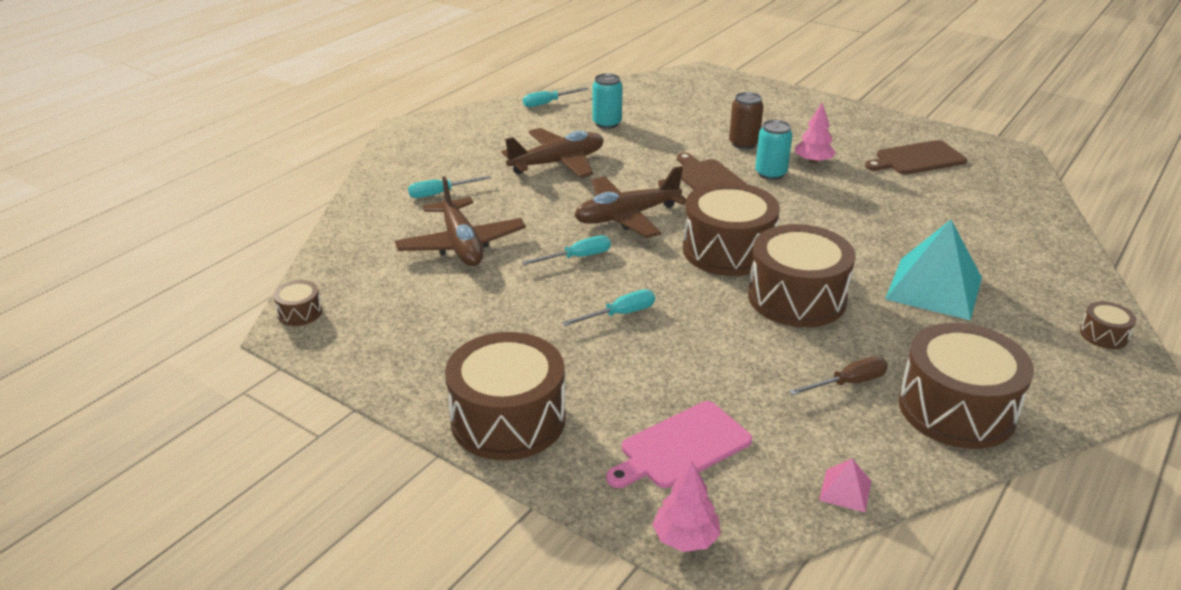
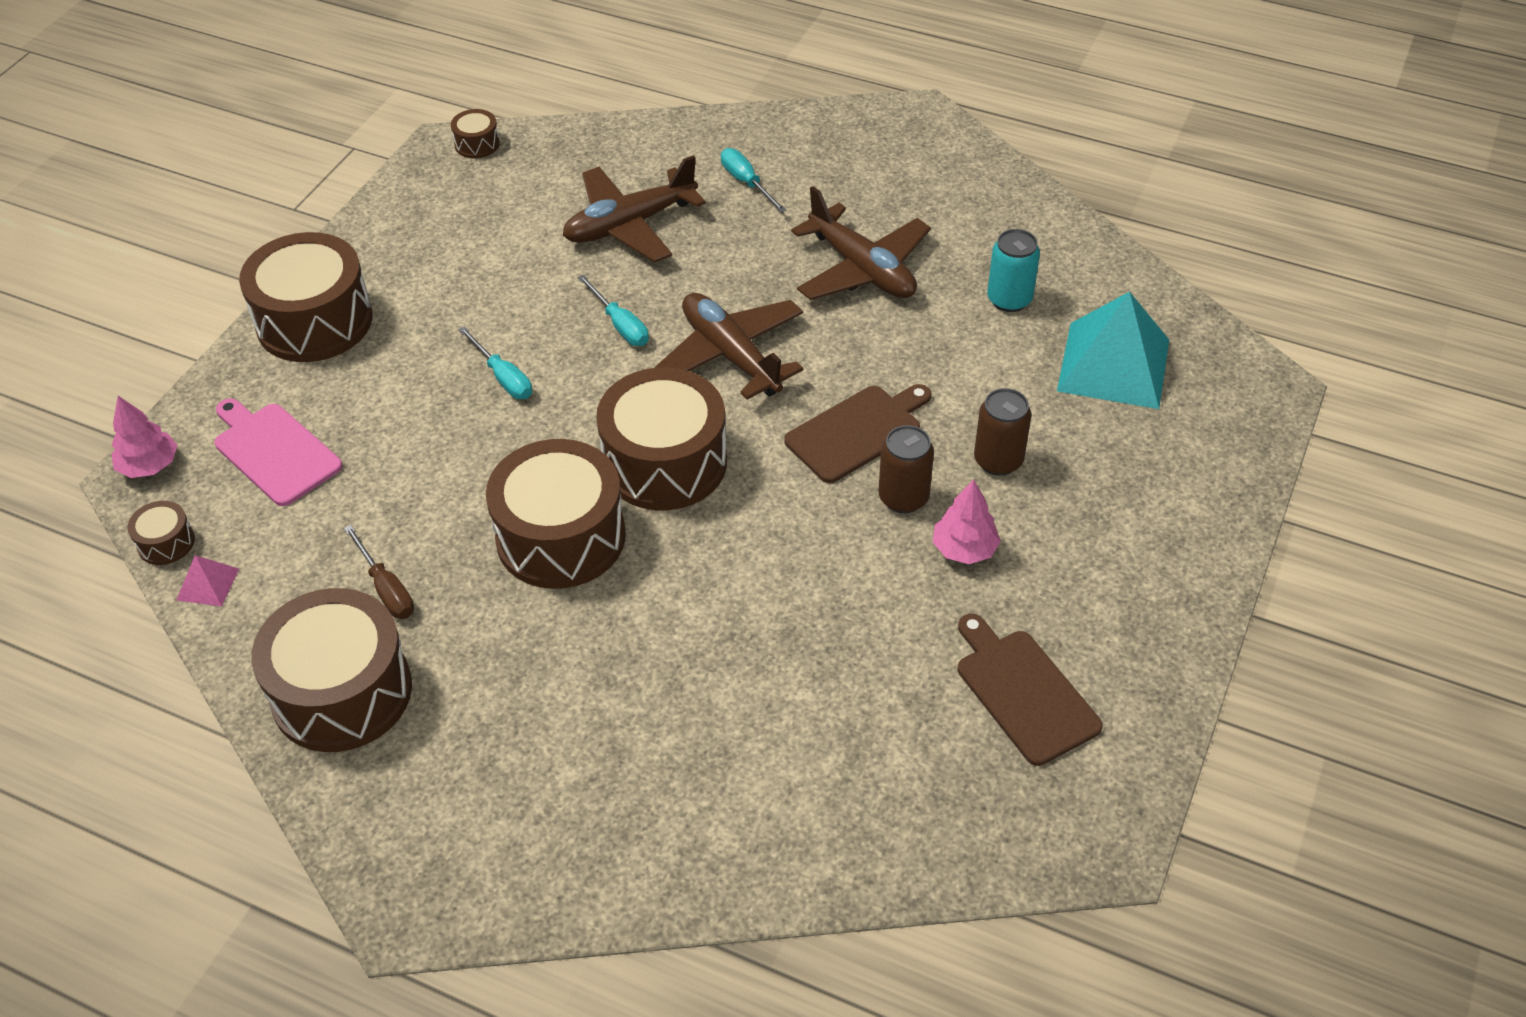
camera: 80 degrees right, 15 degrees up
turquoise screwdriver [523,87,588,107] -> none
turquoise can [755,120,792,180] -> brown can [878,425,934,513]
turquoise pyramid [885,220,982,320] -> turquoise pyramid moved to [1057,292,1169,409]
brown drum [1080,301,1136,349] -> brown drum moved to [127,501,195,565]

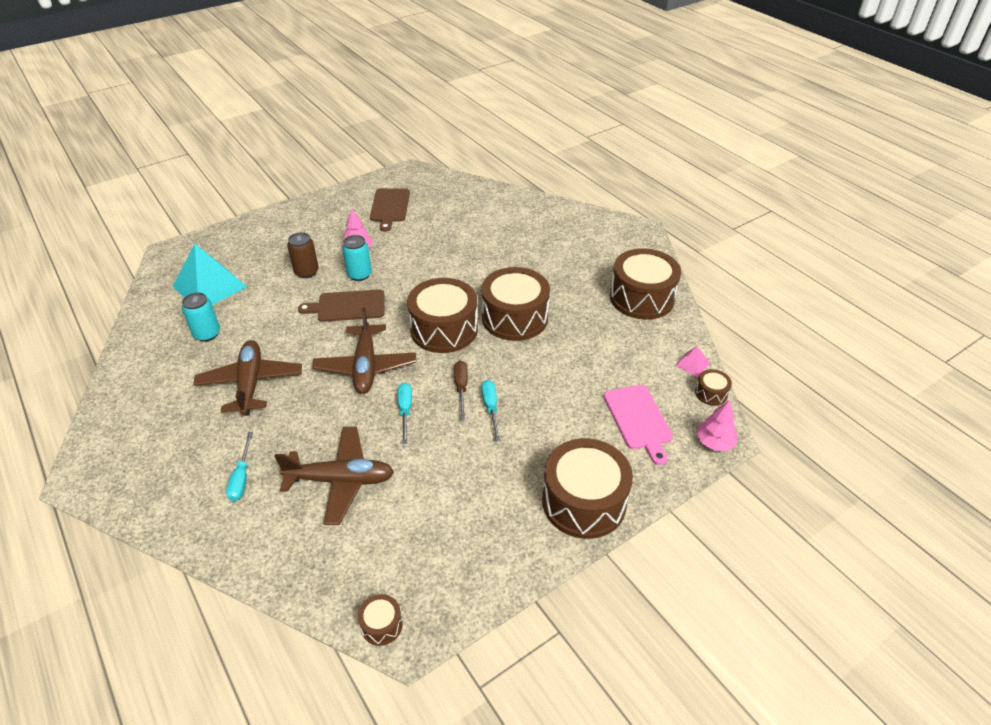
camera: 150 degrees left, 5 degrees down
brown screwdriver [344,525,414,619] -> brown screwdriver moved to [454,361,468,419]
brown can [878,425,934,513] -> turquoise can [342,235,372,281]

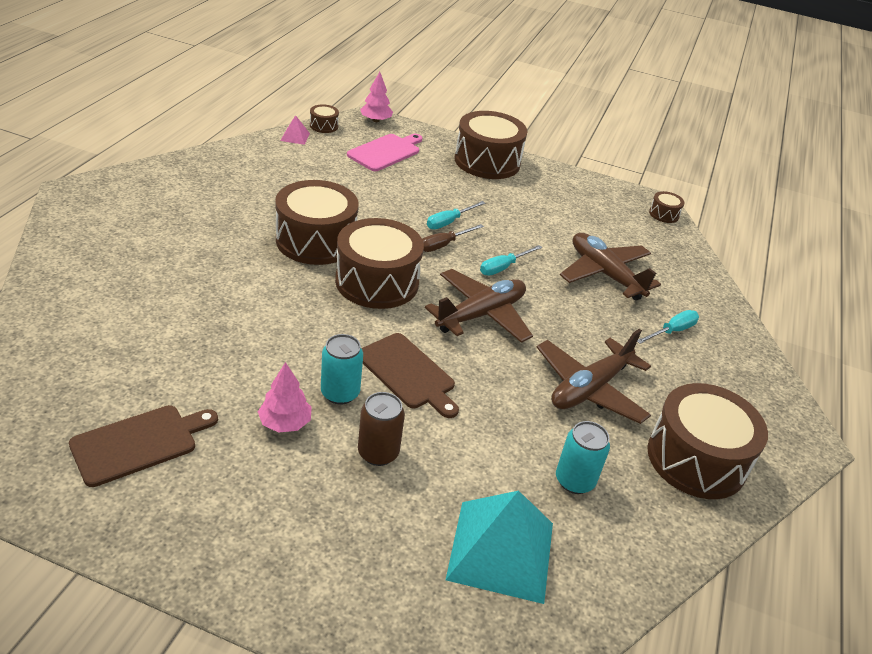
camera: 130 degrees left, 5 degrees down
brown drum [610,248,681,320] -> brown drum moved to [647,383,768,499]

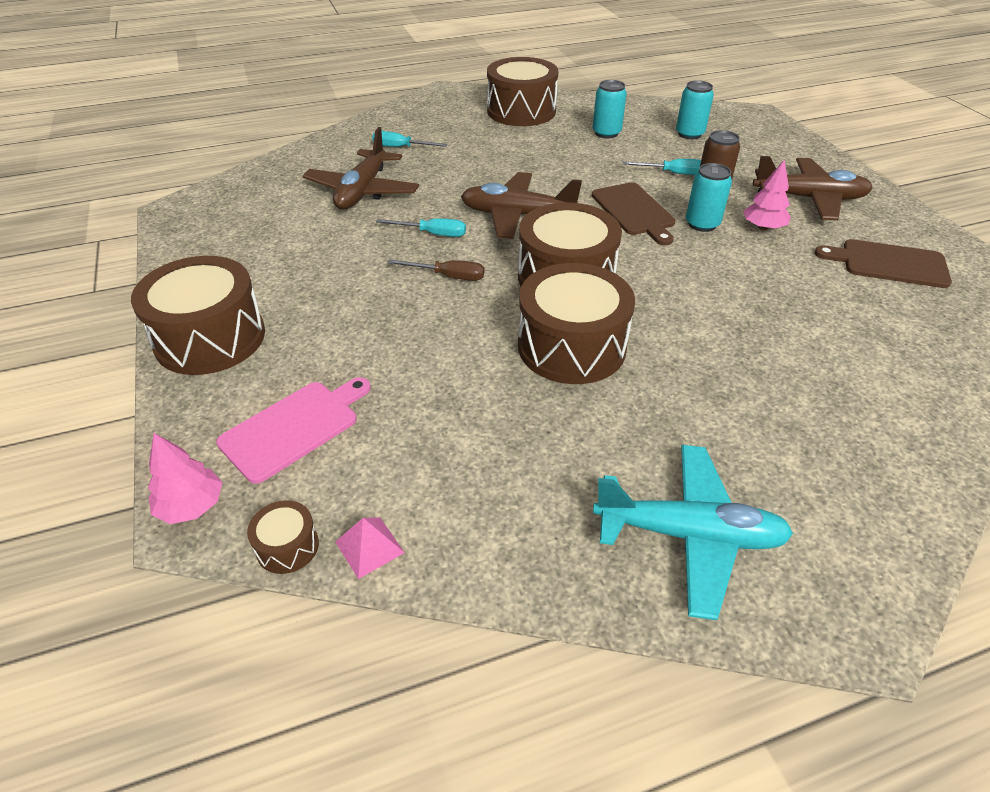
camera: 125 degrees left, 5 degrees up
pink cutting board [347,134,422,171] -> pink cutting board turned 135 degrees clockwise [216,377,371,484]
brown cutting board [362,333,459,418] -> brown cutting board turned 150 degrees clockwise [592,182,676,245]
turquoise screwdriver [427,201,485,229] -> turquoise screwdriver moved to [622,159,701,175]
turquoise pyramid [446,491,553,604] -> turquoise can [676,80,714,139]
brown plane [537,329,651,424] -> brown plane moved to [753,156,873,220]
brown drum [649,191,685,223] -> none
none -> turquoise plane [593,445,793,620]

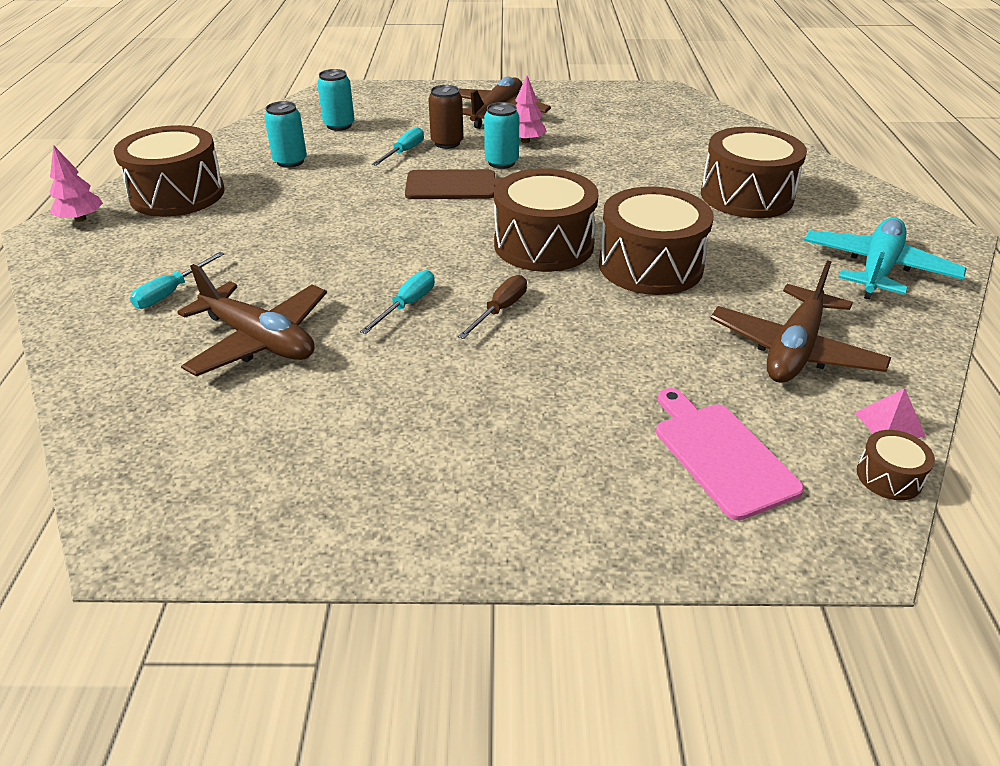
camera: 70 degrees left, 5 degrees down
brown drum [131,256,265,375] -> brown drum moved to [701,127,807,218]
pink tree [148,433,222,524] -> pink tree moved to [49,145,103,222]
brown plane [461,172,582,239] -> brown plane moved to [710,260,891,383]
brown cutting board [815,239,952,288] -> none

